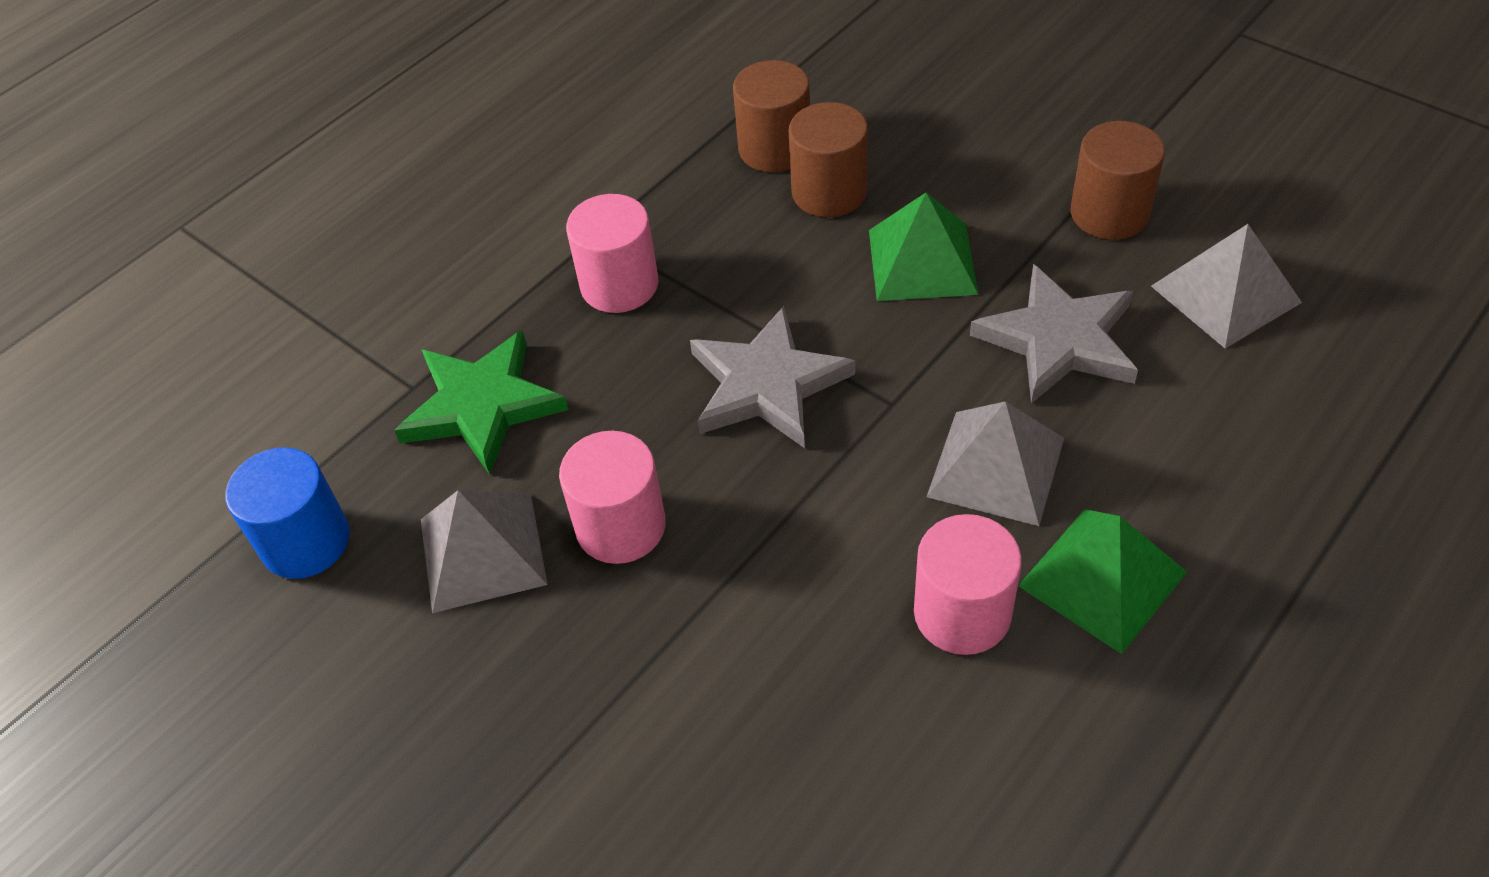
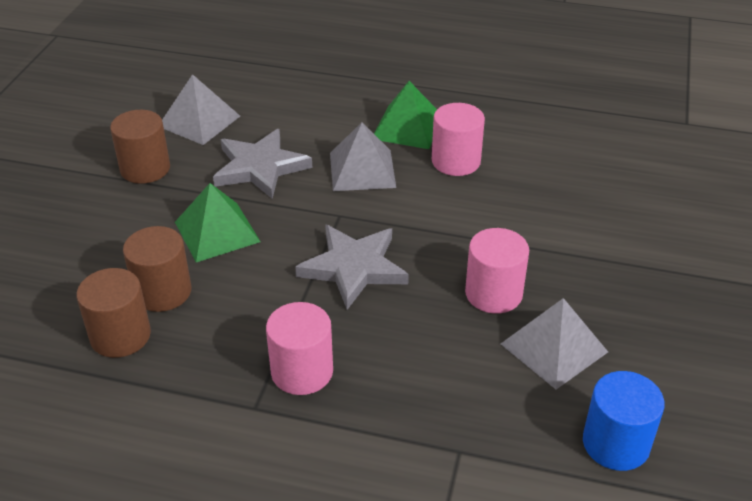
camera: 120 degrees left, 10 degrees down
green star [394,330,569,475] -> none

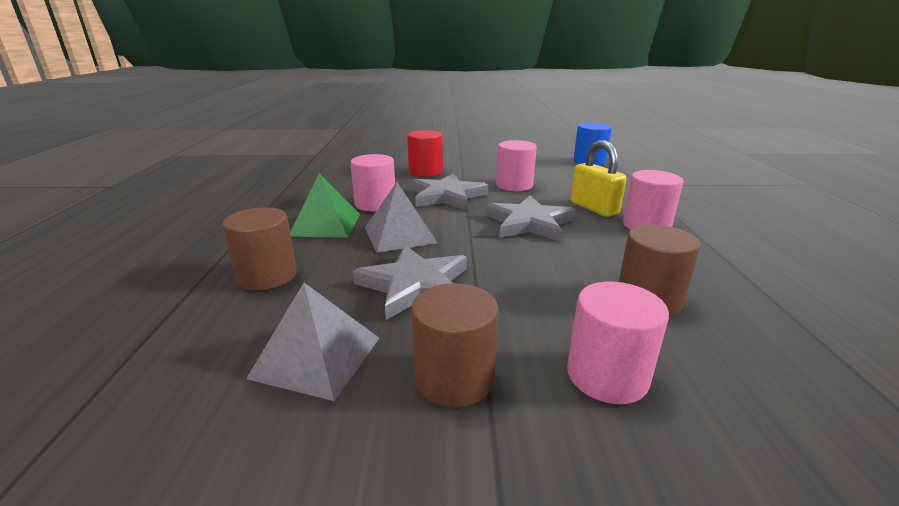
camera: 105 degrees left, 15 degrees down
brown cylinder [76,268,151,358] -> brown cylinder moved to [222,207,297,290]
green pyramid [175,183,261,262] -> none
grey pyramid [501,298,608,389] -> none
none -> red cylinder [407,130,443,177]
none -> grey star [412,173,488,210]
none -> pink cylinder [567,281,669,404]
none -> yellow padlock [571,140,627,217]

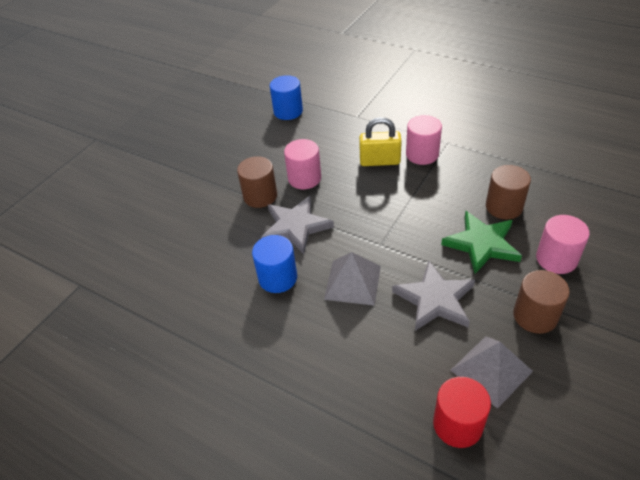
camera: 55 degrees left, 20 degrees up
brown cylinder [222,207,297,290] -> brown cylinder moved to [237,156,277,208]
green pyramid [290,174,360,237] -> none
pink cylinder [350,154,395,211] -> blue cylinder [252,235,297,293]
red cylinder [407,130,443,177] -> red cylinder moved to [433,377,491,448]
grey star [485,195,576,242] -> none
none -> green star [441,211,522,274]

